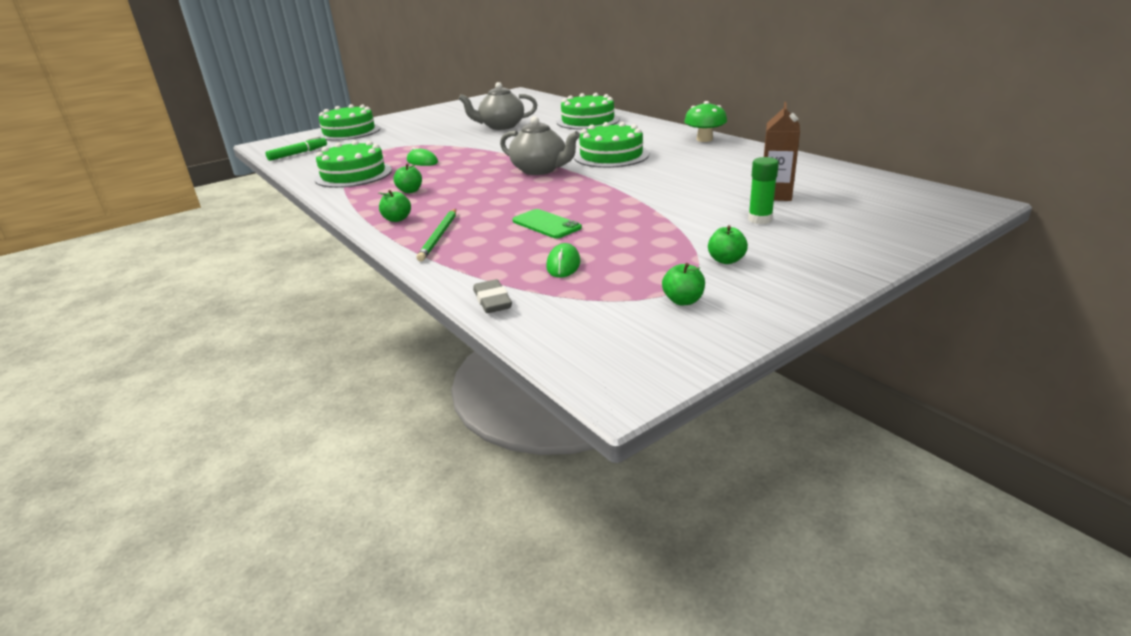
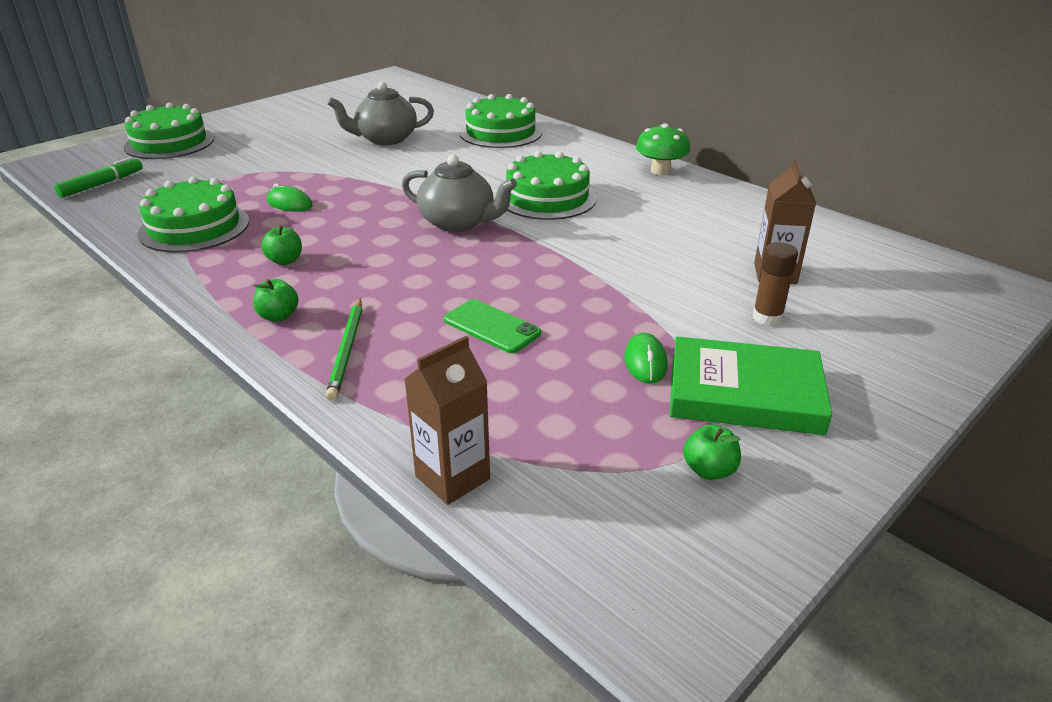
camera: 10 degrees left, 5 degrees up
grey eraser [473,279,512,313] -> brown carton [404,336,490,505]
green mouse [546,243,581,278] -> green mouse moved to [624,333,668,384]
green apple [708,225,748,264] -> green book [669,336,832,435]
green glue stick [748,157,779,224] -> brown glue stick [753,242,798,326]

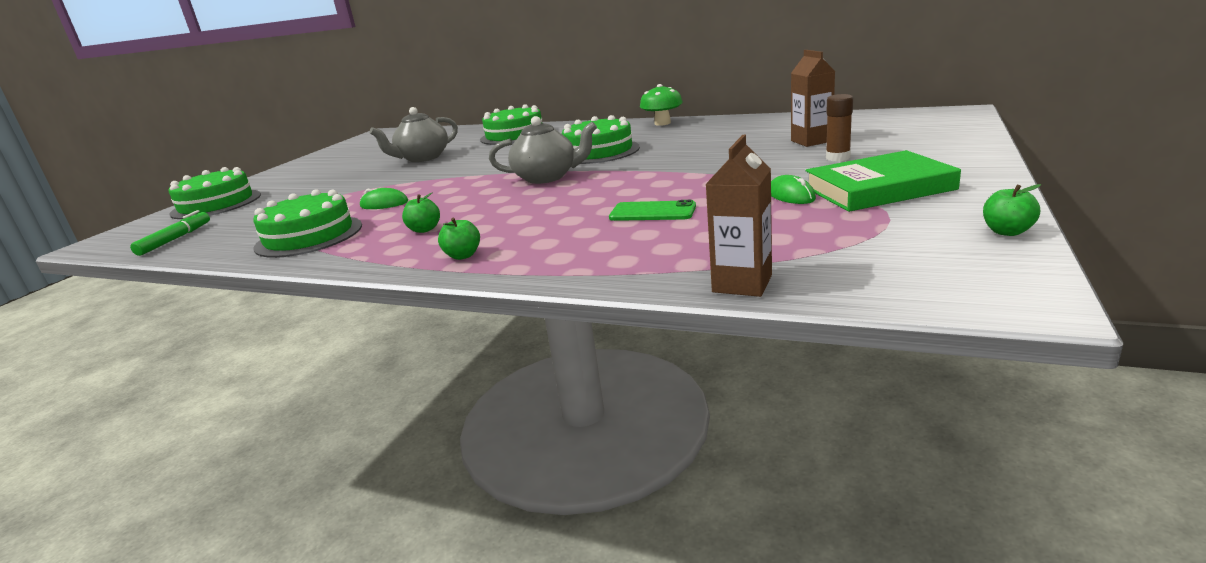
camera: 20 degrees left, 10 degrees down
green pencil [326,298,362,401] -> none
green apple [683,425,741,480] -> green apple moved to [983,184,1041,236]

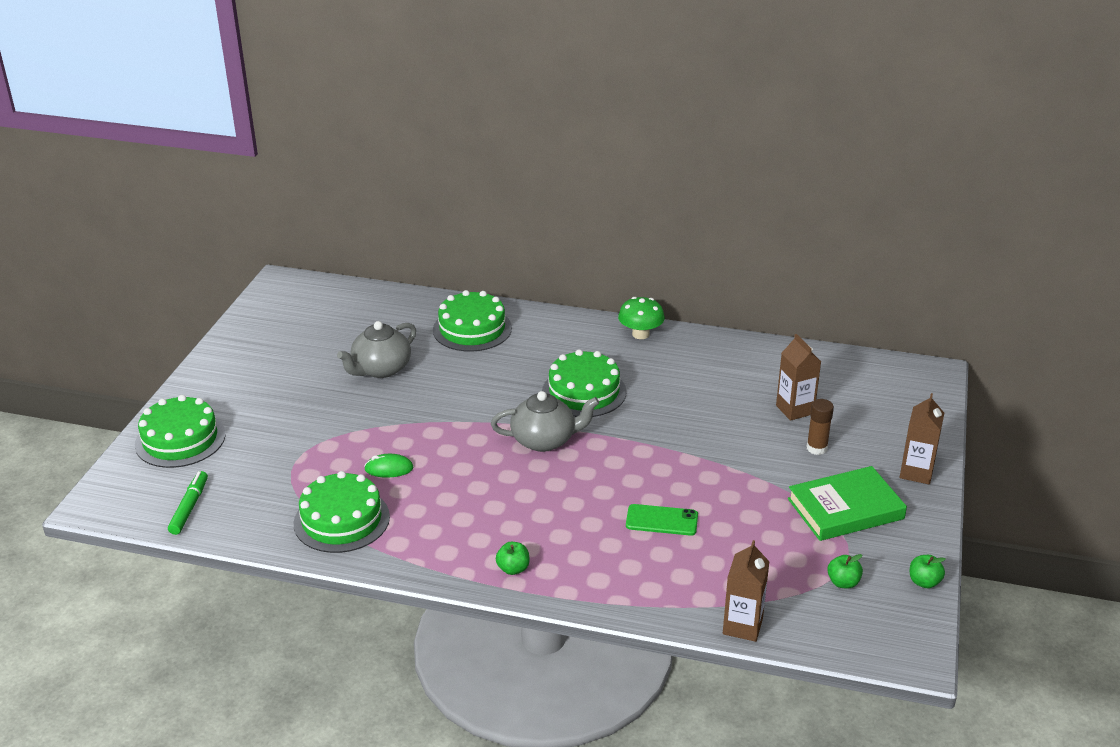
camera: 10 degrees left, 10 degrees up
green apple [402,192,440,233] -> green apple moved to [827,554,863,588]
green mouse [771,175,816,204] -> none
none -> brown carton [900,393,944,484]

